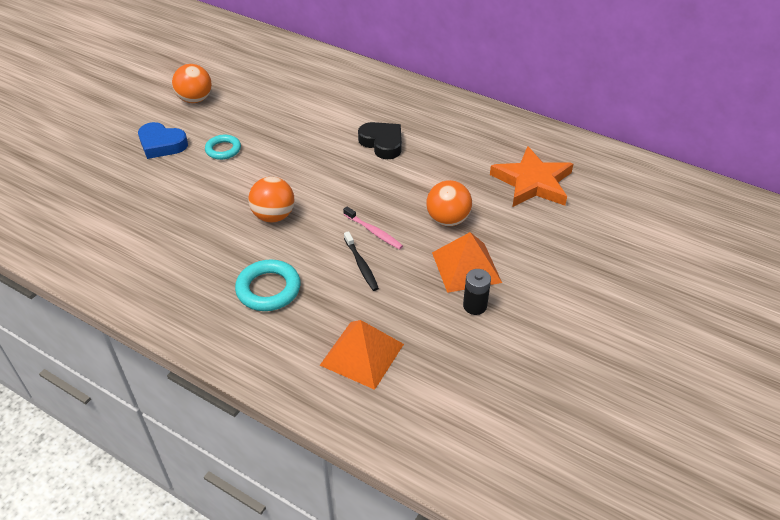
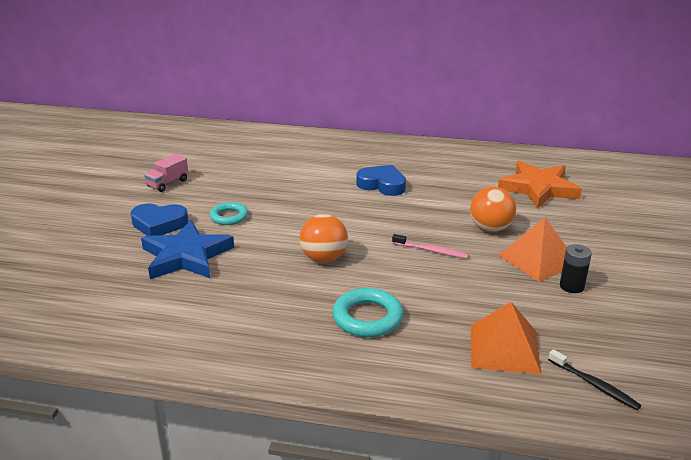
camera: 20 degrees left, 15 degrees down
orange ball [172,64,212,103] -> pink truck [144,154,188,192]
black toothbrush [344,231,379,291] -> black toothbrush moved to [548,349,641,410]
black heart [358,122,402,159] -> blue heart [356,165,406,196]
none -> blue star [141,220,234,279]

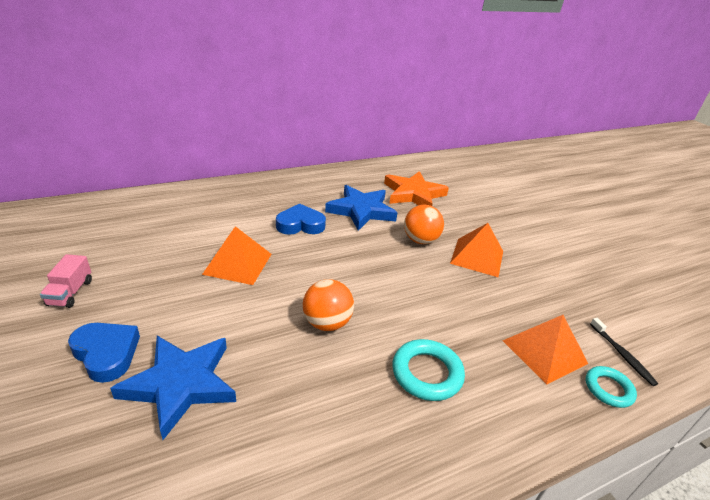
camera: 40 degrees left, 5 degrees up
blue heart [131,204,188,236] -> blue heart turned 105 degrees counterclockwise [68,323,140,383]
turquoise ring [210,202,248,225] -> turquoise ring moved to [586,366,637,408]
pink toothbrush [392,234,469,259] -> none
black toothbrush [548,349,641,410] -> black toothbrush turned 60 degrees clockwise [590,318,658,386]
black battery [560,244,592,293] -> none
none -> orange pyramid [202,226,271,285]
none -> blue star [325,185,397,231]

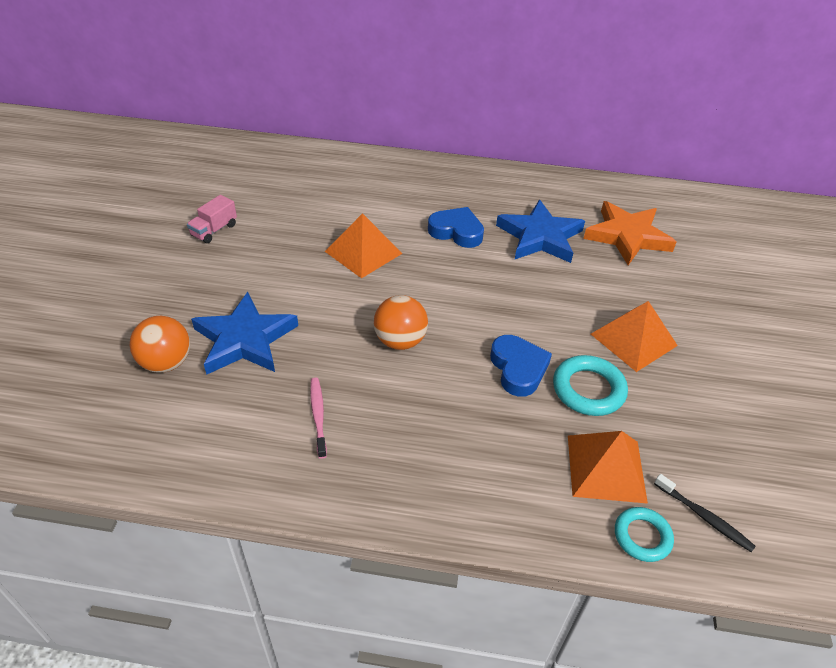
camera: 35 degrees right, 10 degrees up
blue heart [68,323,140,383] -> blue heart moved to [490,335,552,397]
turquoise ring [392,339,465,401] -> turquoise ring moved to [553,355,628,416]
orange ball [404,205,444,244] -> orange ball moved to [130,316,190,373]
black toothbrush [590,318,658,386] -> black toothbrush turned 60 degrees counterclockwise [654,474,756,552]
none -> pink toothbrush [310,378,327,459]

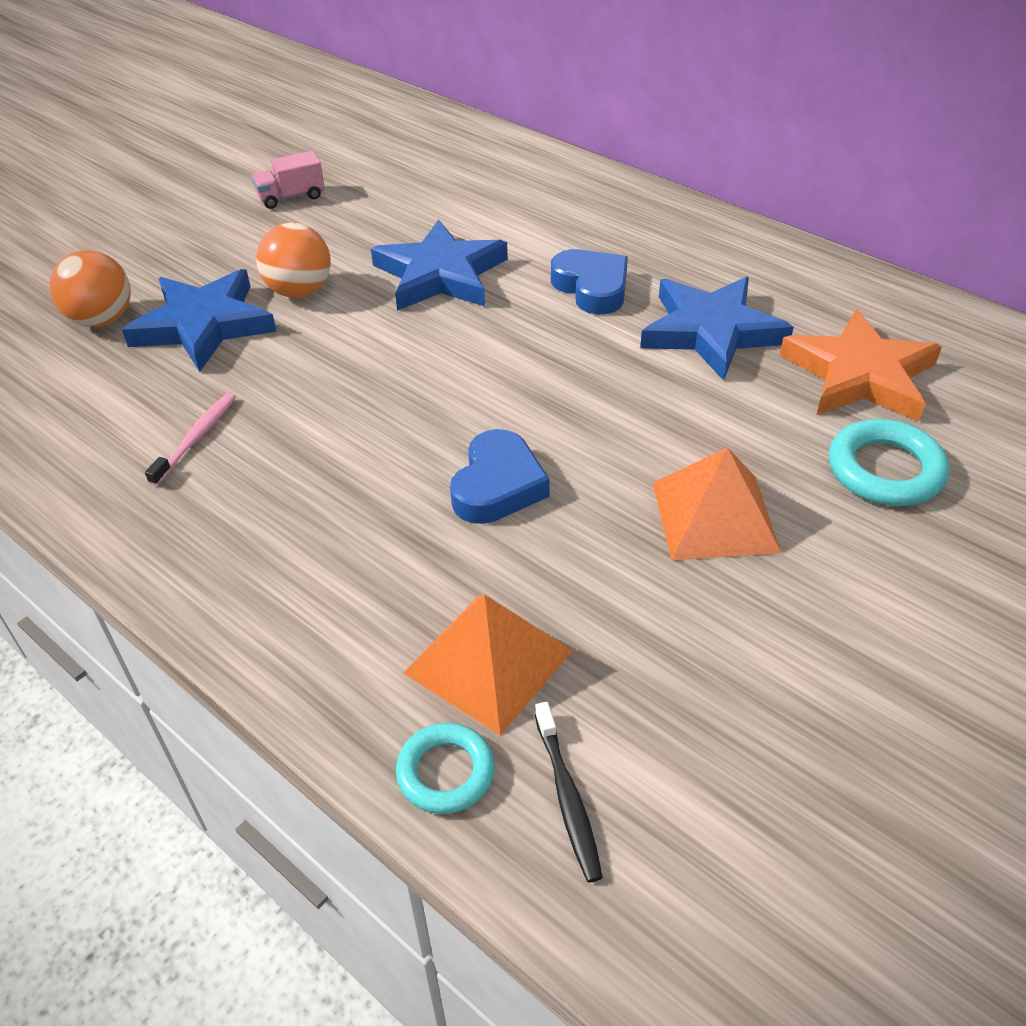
camera: 35 degrees right, 0 degrees up
orange pyramid [325,213,402,279] -> blue star [371,219,508,311]
orange ball [374,295,428,350] -> orange ball moved to [256,223,331,298]
turquoise ring [553,355,628,416] -> turquoise ring moved to [829,419,949,506]

